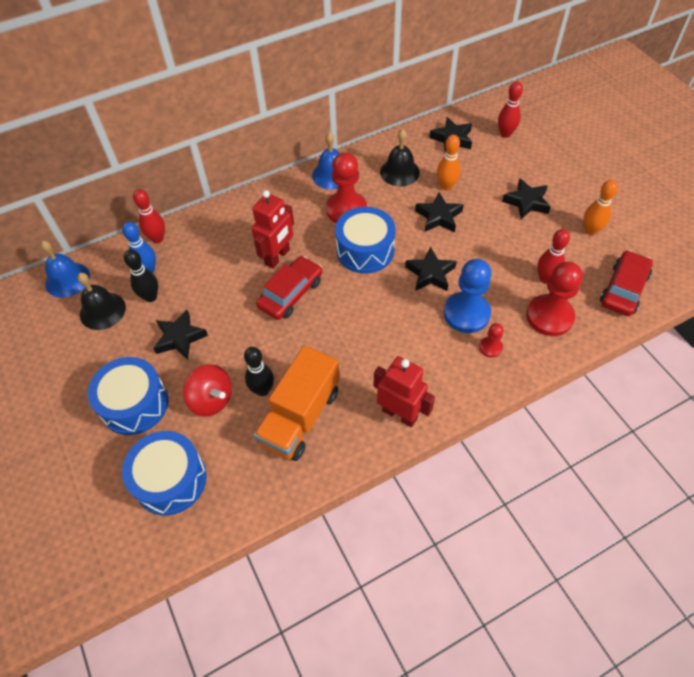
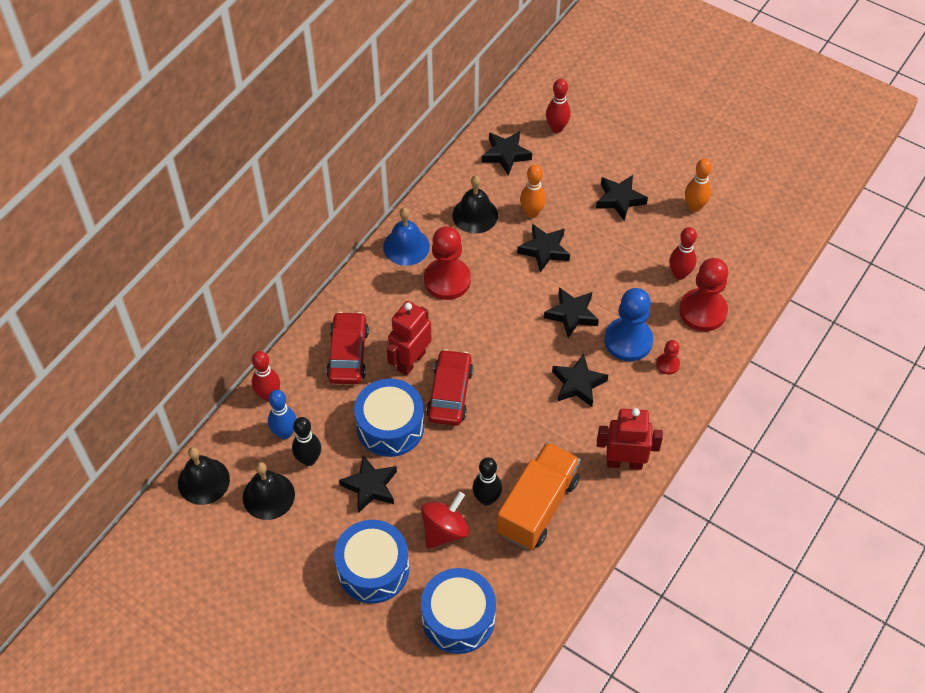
camera: 30 degrees left, 0 degrees up
blue bell [40,241,90,298] -> black bell [178,447,230,505]
red spinning top [183,364,232,417] -> red spinning top turned 60 degrees counterclockwise [421,492,469,549]
red robot [251,190,294,269] -> red robot turned 150 degrees counterclockwise [387,301,432,376]
orange truck [254,345,340,461] -> orange truck turned 150 degrees counterclockwise [497,442,581,550]
blue drum [335,207,396,274] -> blue drum moved to [354,379,424,457]
red car [600,250,653,316] -> red car moved to [326,312,369,384]
none -> black star [552,353,608,407]

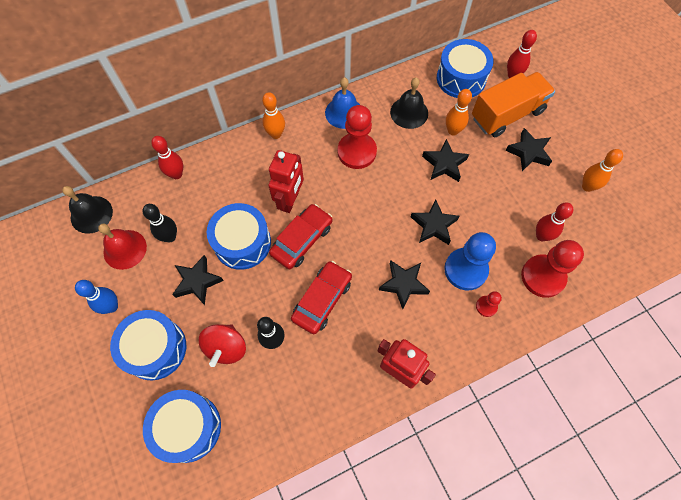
camera: 30 degrees right, 10 degrees up
black bell [243,462,295,520] -> red bell [98,224,147,270]
blue bowling pin [268,390,297,439] -> blue bowling pin moved to [75,280,118,314]
red car [326,312,369,384] -> red car moved to [291,261,352,334]
red robot [387,301,432,376] -> red robot turned 135 degrees clockwise [268,150,304,213]
red spinning top [421,492,469,549] -> red spinning top turned 120 degrees clockwise [198,324,246,367]
black star [482,131,532,175] -> blue drum [437,39,494,98]
orange truck [497,442,581,550] -> orange truck moved to [472,72,555,137]
none -> orange bowling pin [262,92,285,139]

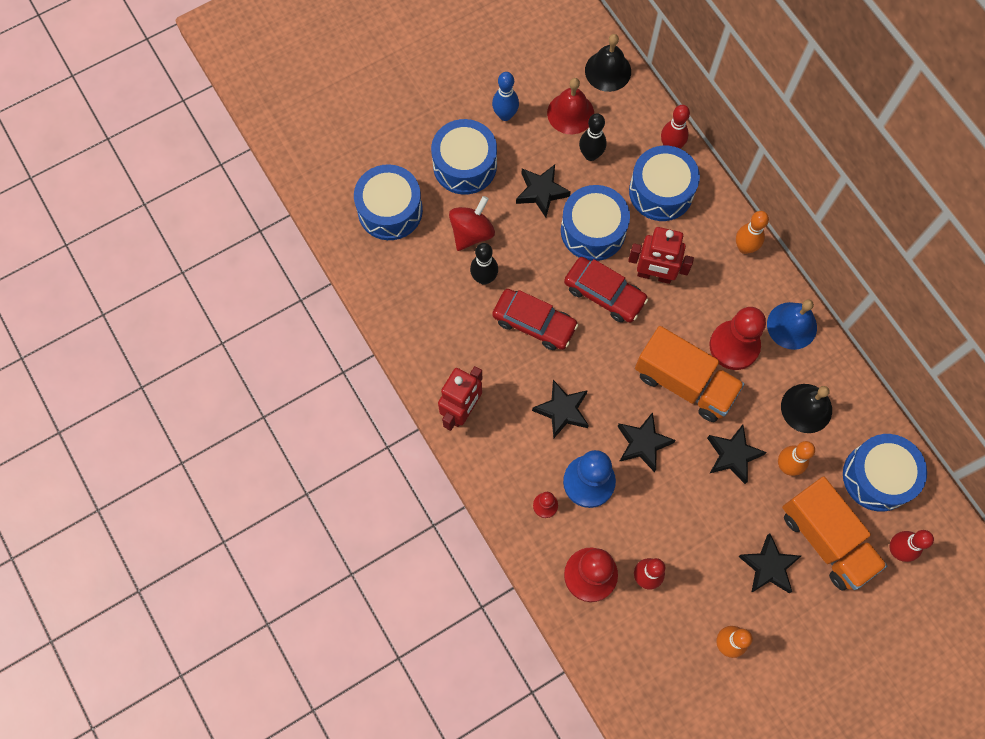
camera: 85 degrees right, 5 degrees up
red spinning top [198,324,246,367] -> red spinning top turned 120 degrees clockwise [449,196,495,251]
none -> blue drum [629,146,700,221]
none -> orange truck [635,326,744,422]

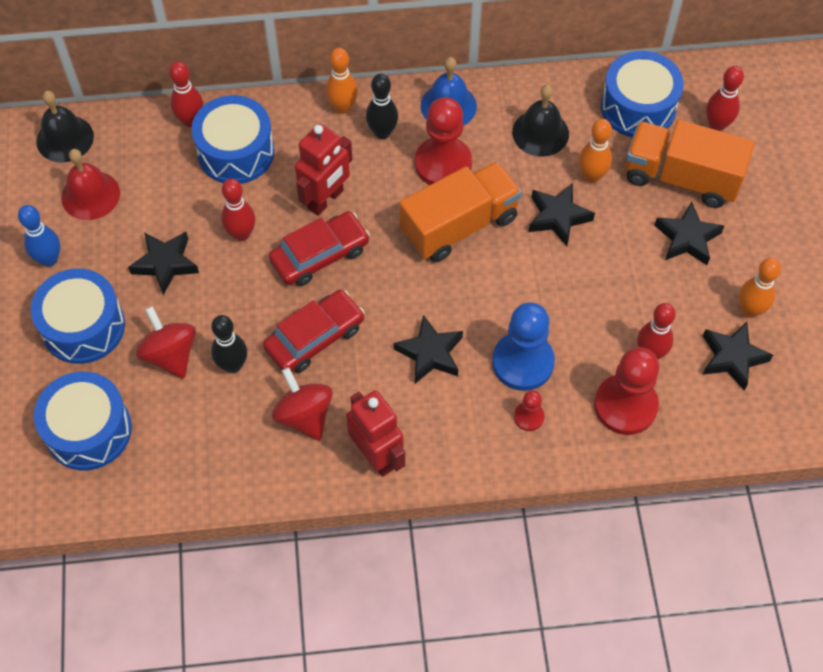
camera: 65 degrees left, 10 degrees down
blue drum [561,185,630,261] -> red bowling pin [221,179,255,241]
black bowling pin [579,113,607,161] -> black bowling pin moved to [366,74,398,139]
black star [617,412,676,472] -> black star moved to [702,322,773,391]
orange truck [782,477,887,590] -> orange truck turned 150 degrees counterclockwise [626,120,754,208]
none -> red spinning top [272,367,333,440]

